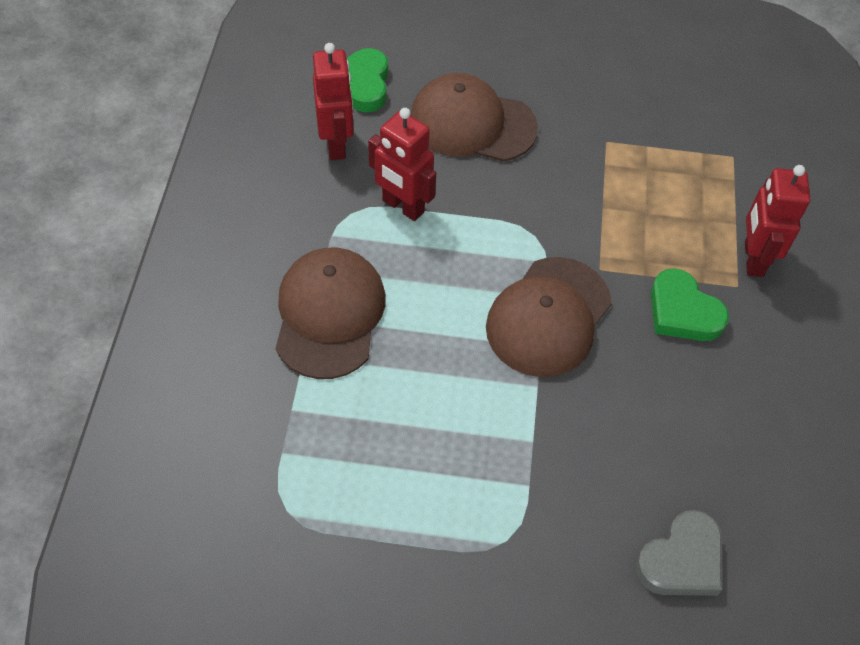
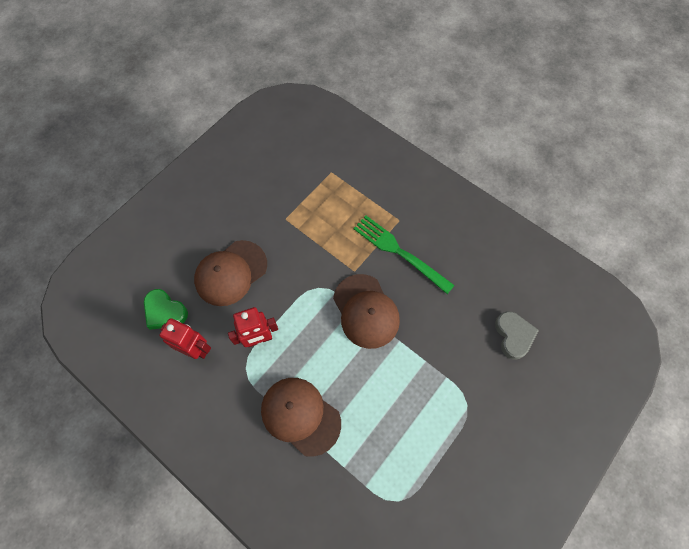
camera: 55 degrees left, 10 degrees up
green heart [651,268,729,341] -> green fork [353,216,455,294]
red robot [745,165,810,277] -> none

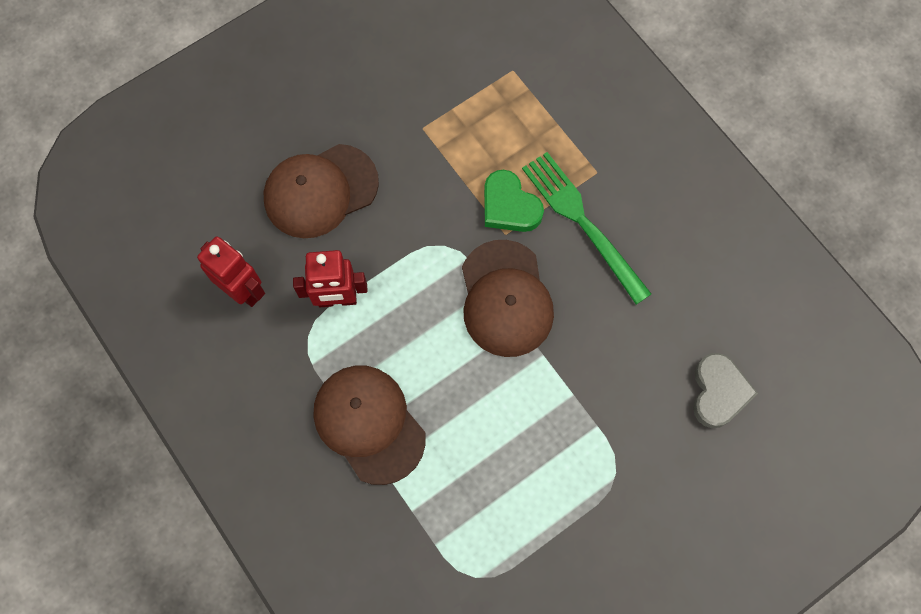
camera: 15 degrees right, 5 degrees up
green heart [144,289,188,330] -> green heart moved to [484,170,544,232]

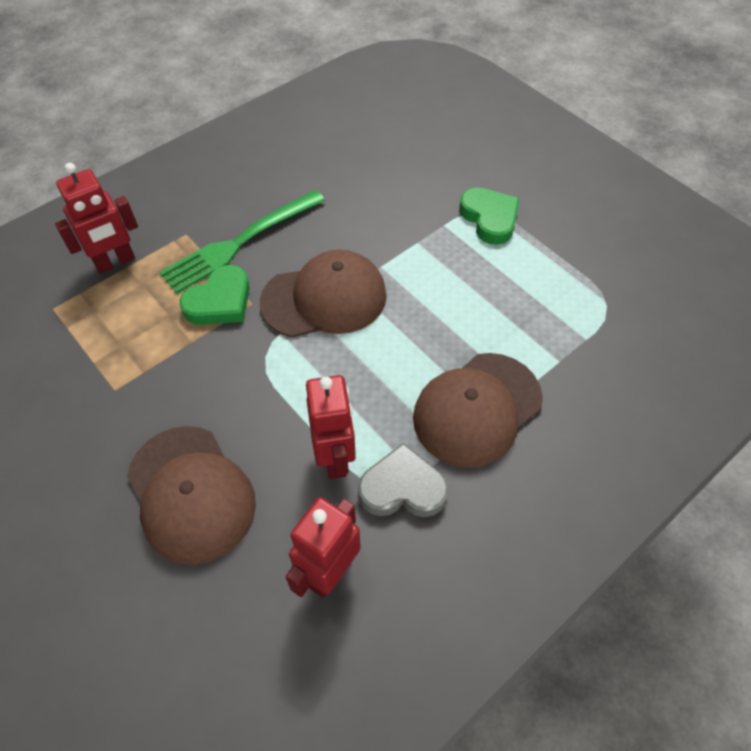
camera: 95 degrees left, 15 degrees down
grey heart [693,353,758,428] -> grey heart moved to [358,443,449,517]
none -> red robot [55,163,138,274]
none -> green heart [459,188,520,245]

